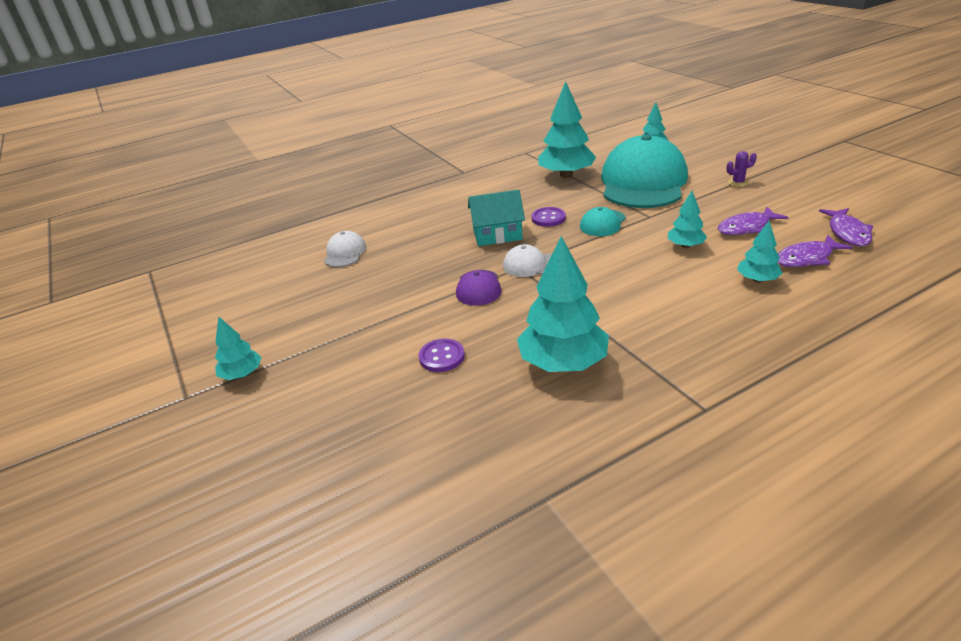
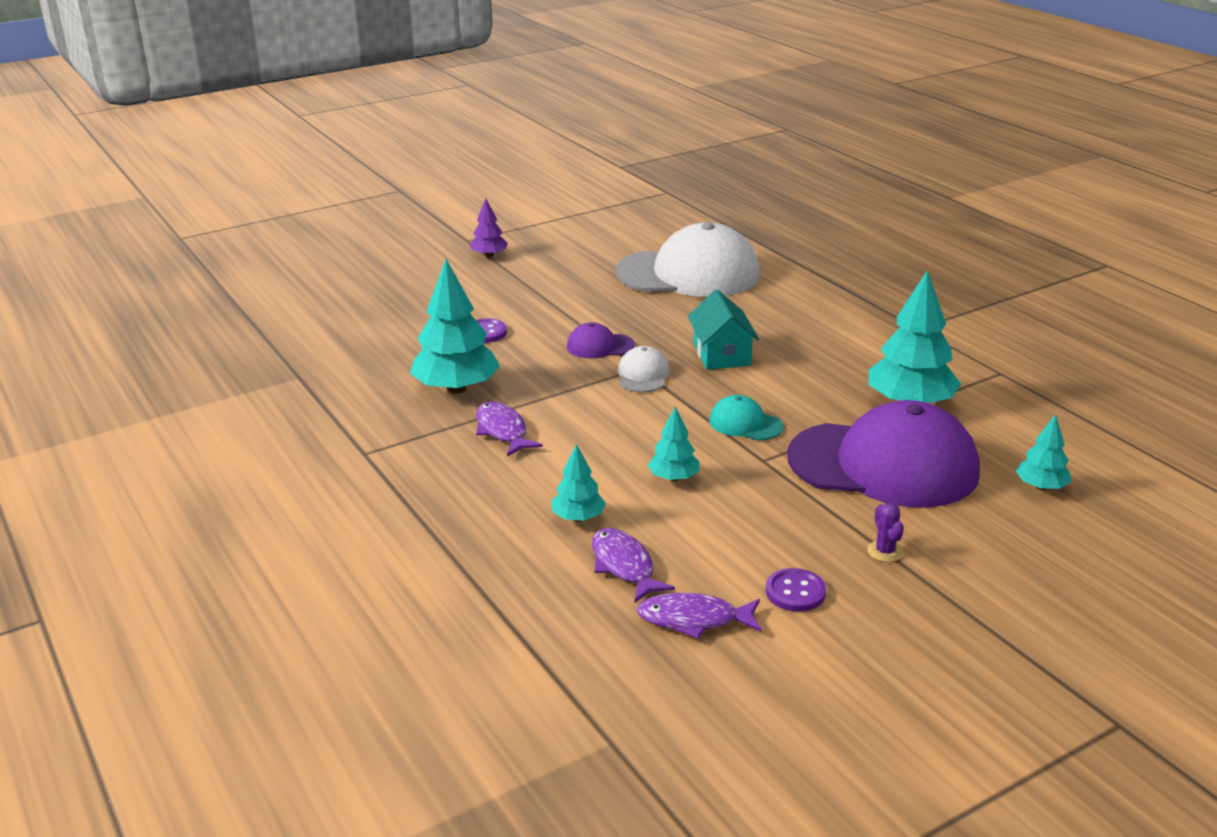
camera: 85 degrees right, 5 degrees down
turquoise tree [215,316,262,380] -> purple tree [470,198,508,257]
white cap [324,231,367,267] -> white cap [615,222,760,297], size x2.36
purple button [532,207,566,227] -> purple button moved to [766,568,826,612]
turquoise cap [601,135,688,208] -> purple cap [787,400,980,508]
purple fish [718,207,788,235] -> purple fish moved to [476,401,543,457]

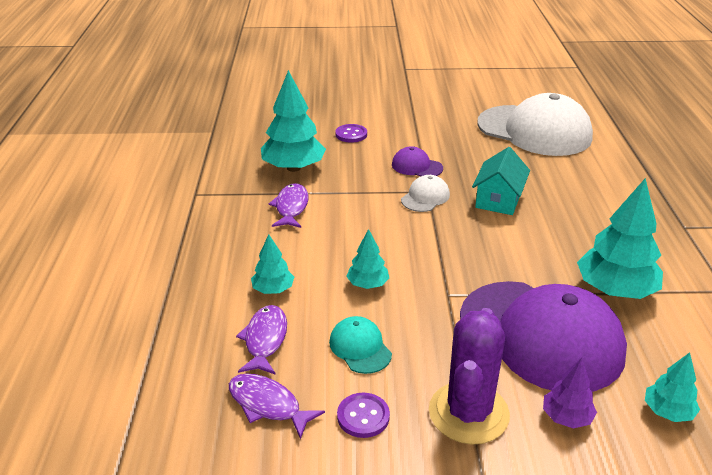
camera: 30 degrees right, 5 degrees up
purple tree [470,198,508,257] -> purple tree moved to [543,358,597,429]
turquoise cap [709,395,783,441] -> turquoise cap moved to [329,316,392,374]
purple cactus [867,503,904,562] -> purple cactus [429,308,510,444], size x2.49

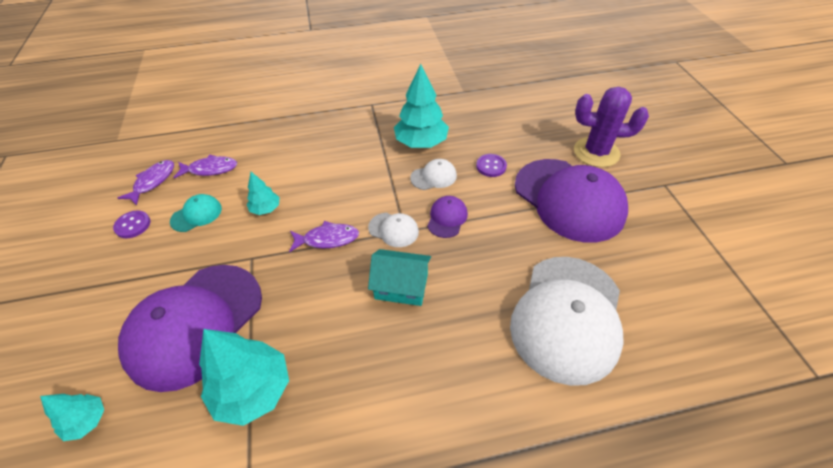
camera: 80 degrees right, 15 degrees up
turquoise tree [251,234,294,294] -> none
purple fish [268,183,309,228] -> purple fish moved to [289,221,359,252]
purple cactus [429,308,510,444] -> purple cactus moved to [574,87,649,167]
purple tree [543,358,597,429] -> none
none -> white cap [410,159,457,190]
none -> purple cap [515,159,628,243]

